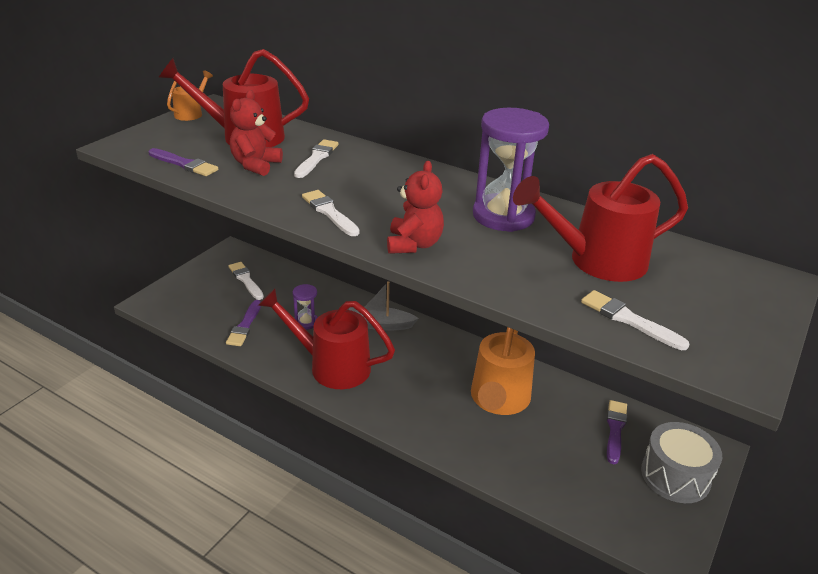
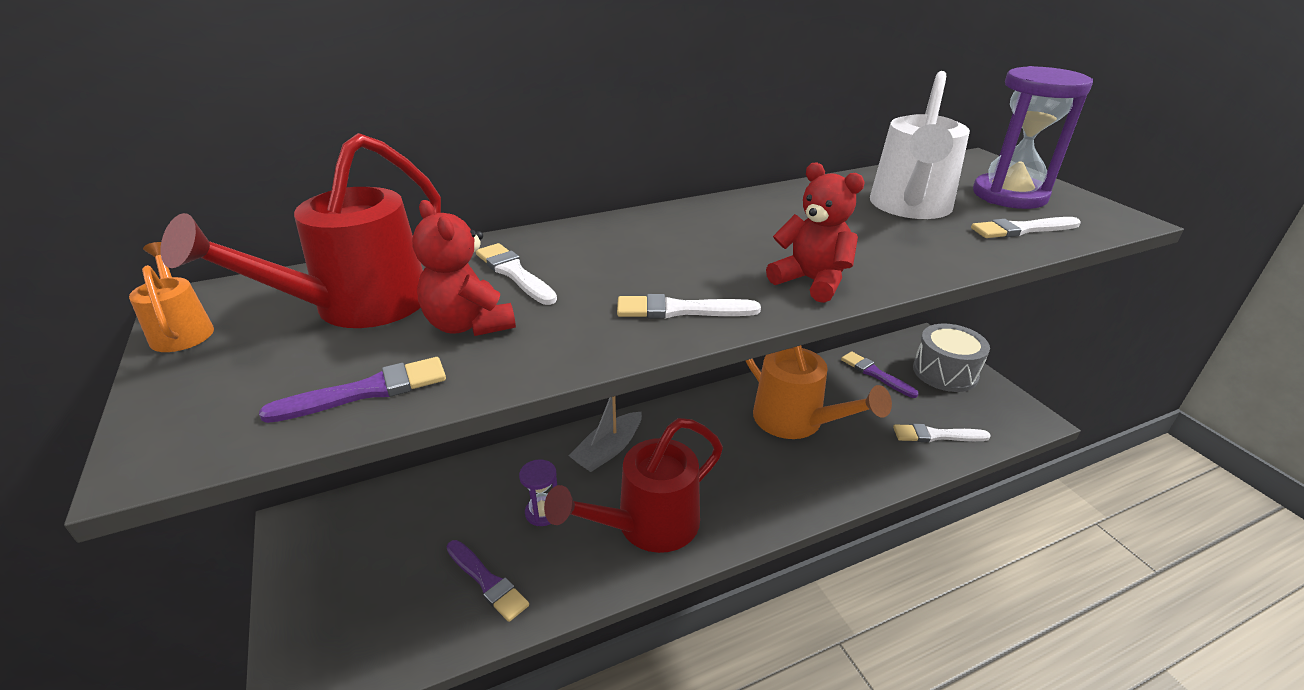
camera: 55 degrees left, 0 degrees up
white brush [229,262,264,300] -> white brush moved to [893,424,991,442]
purple hourglass [473,108,549,232] -> purple hourglass moved to [973,66,1093,209]
red watering can [513,154,688,282] -> white watering can [870,71,970,219]

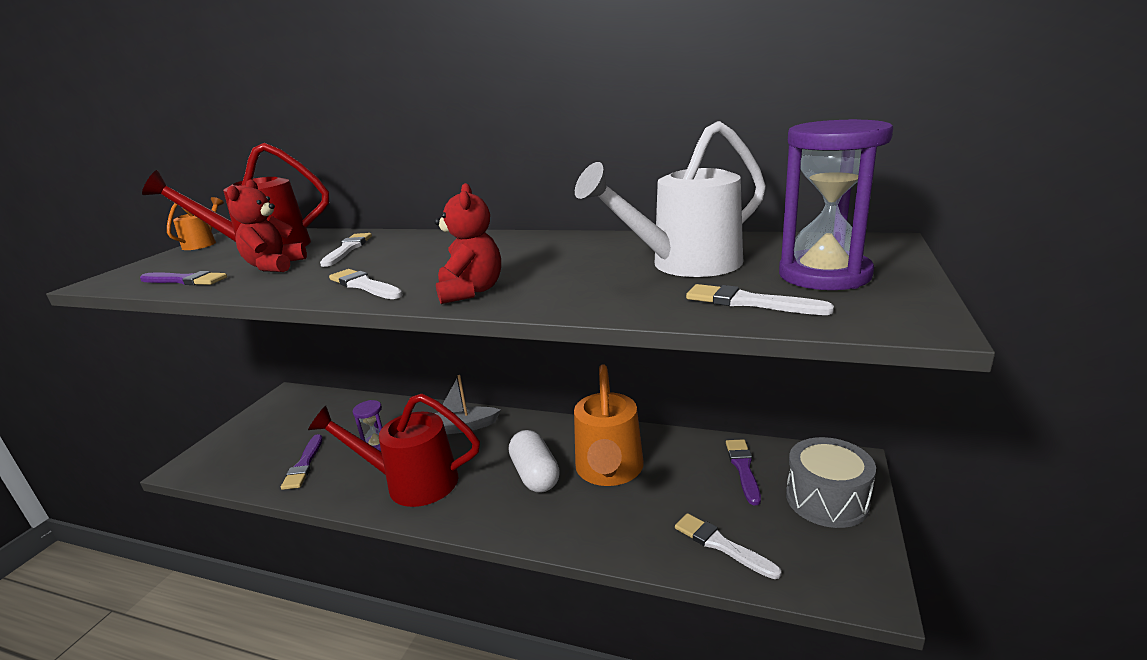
camera: 45 degrees right, 10 degrees down
none -> white capsule [509,430,560,493]

